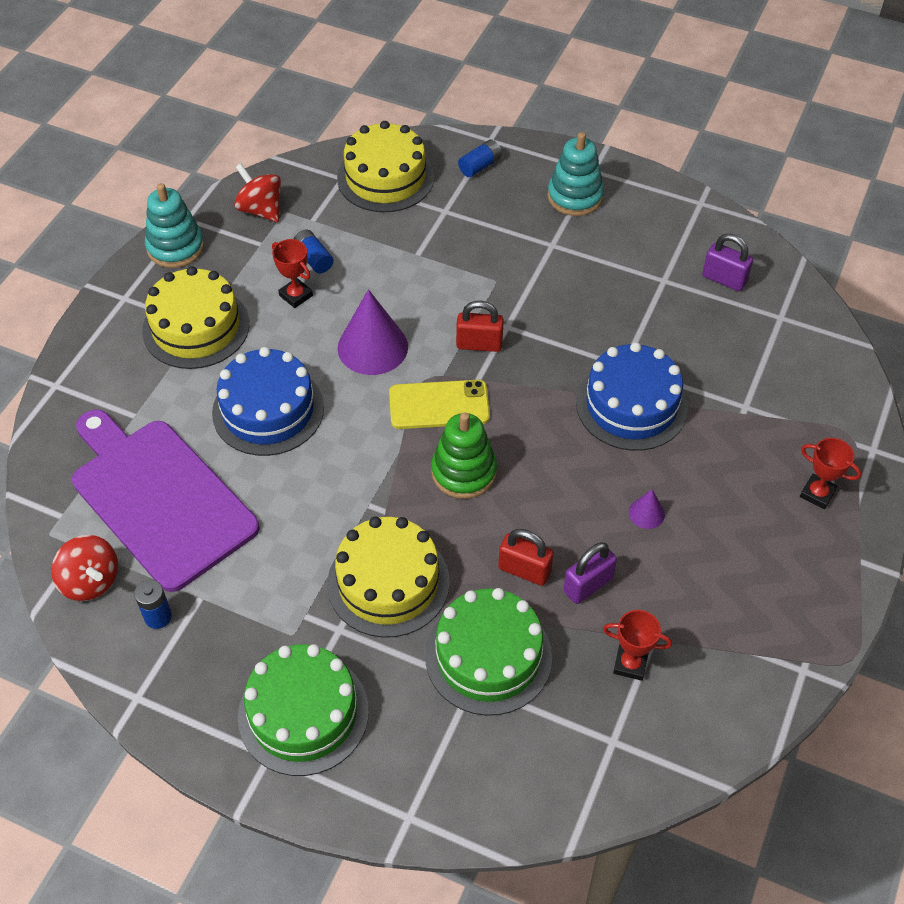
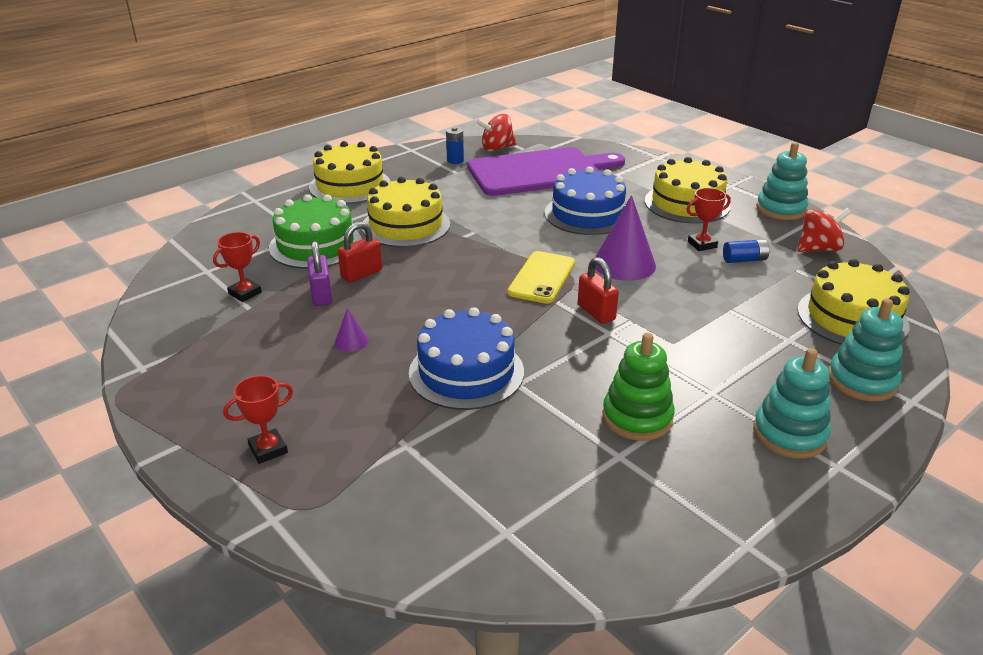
camera: 115 degrees right, 20 degrees down
green cake [238,644,369,776] -> yellow cake [309,141,391,204]
green stacking toy [431,412,497,499] -> green stacking toy moved to [602,333,675,441]
red padlock [456,301,504,352] -> red padlock turned 60 degrees counterclockwise [578,257,619,324]
blue battery [458,140,502,177] -> turquoise stacking toy [829,298,903,402]
purple padlock [702,234,753,291] -> none

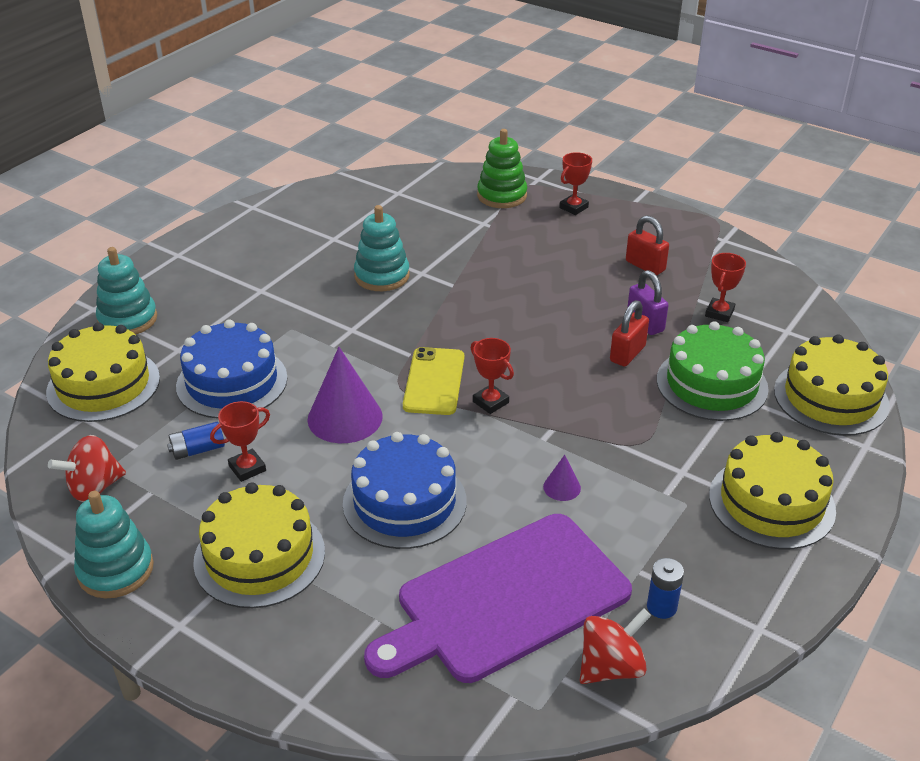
camera: 165 degrees right, 5 degrees up
purple cone [335,308,368,352] -> purple cone moved to [543,455,581,501]
yellow cake [362,177,450,247] -> yellow cake moved to [774,334,890,436]
blue cake [409,307,524,410] -> blue cake moved to [176,319,287,419]
red padlock [578,257,619,324] -> red padlock moved to [626,215,669,275]
green stacking toy [602,333,675,441] -> green stacking toy moved to [477,129,527,208]
turquoise stacking toy [753,348,831,459] -> turquoise stacking toy moved to [354,205,410,291]
none -> red trophy [471,338,514,414]

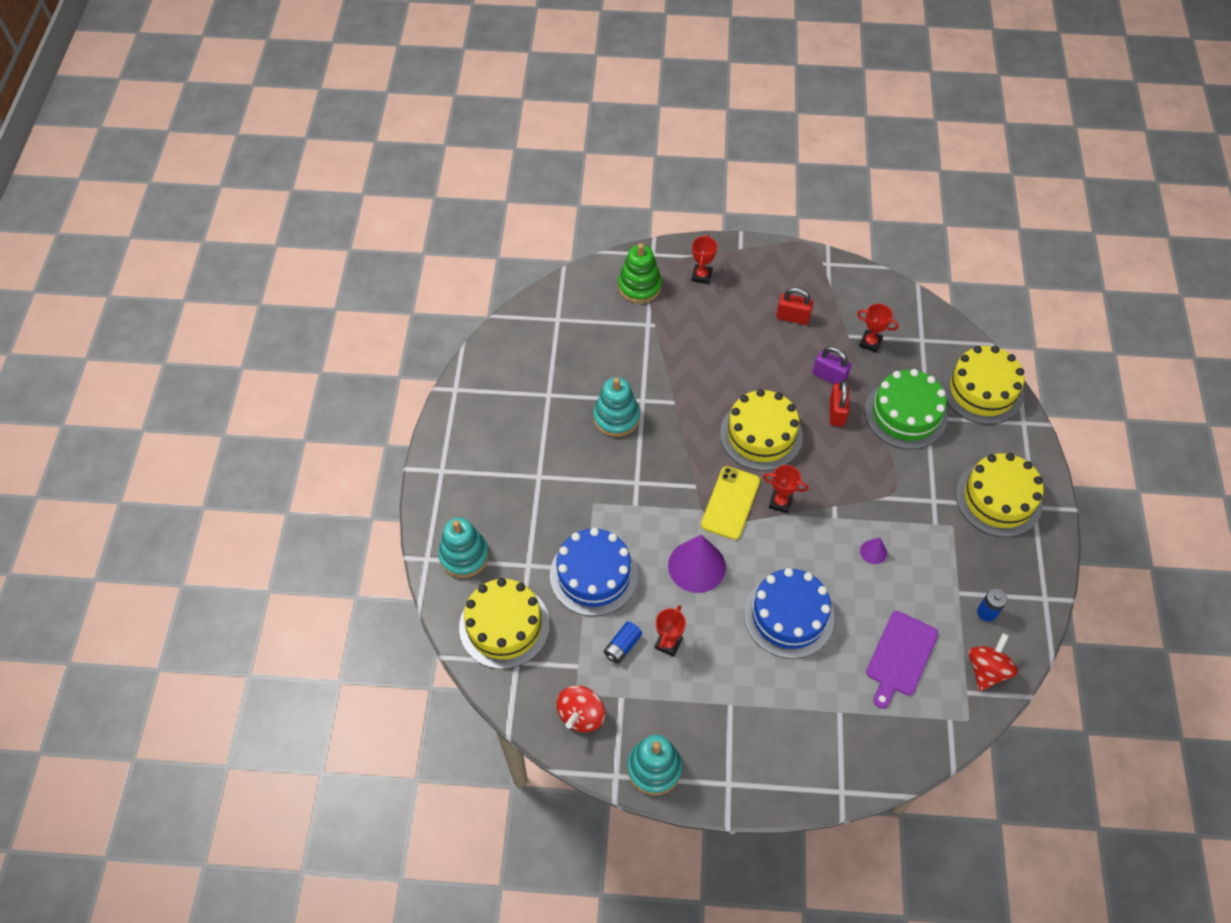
camera: 30 degrees left, 20 degrees up
yellow cake [193,483,325,608] -> yellow cake moved to [720,389,803,471]
purple cutting board [364,514,632,683] -> purple cutting board [866,611,939,708], size x0.56
yellow phone [403,347,464,415] -> yellow phone turned 45 degrees clockwise [701,466,760,540]
red trophy [705,253,746,322] -> red trophy turned 60 degrees counterclockwise [857,304,898,353]

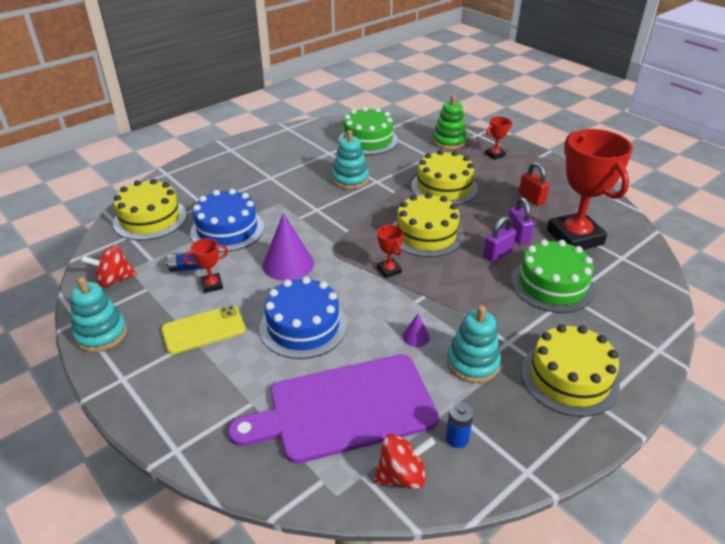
camera: 45 degrees right, 20 degrees down
turquoise stacking toy [438,517,489,578] -> turquoise stacking toy moved to [447,306,501,383]
yellow phone [701,466,760,540] -> yellow phone moved to [161,305,246,354]
red padlock [830,380,849,426] -> purple padlock [483,216,516,262]
red trophy [857,304,898,353] -> red trophy [547,129,633,250], size x2.35
purple cutting board [866,611,939,708] -> purple cutting board [228,354,439,464], size x1.79
yellow cake [942,346,1025,424] -> yellow cake moved to [411,150,478,205]
none -> green cake [339,107,398,155]

